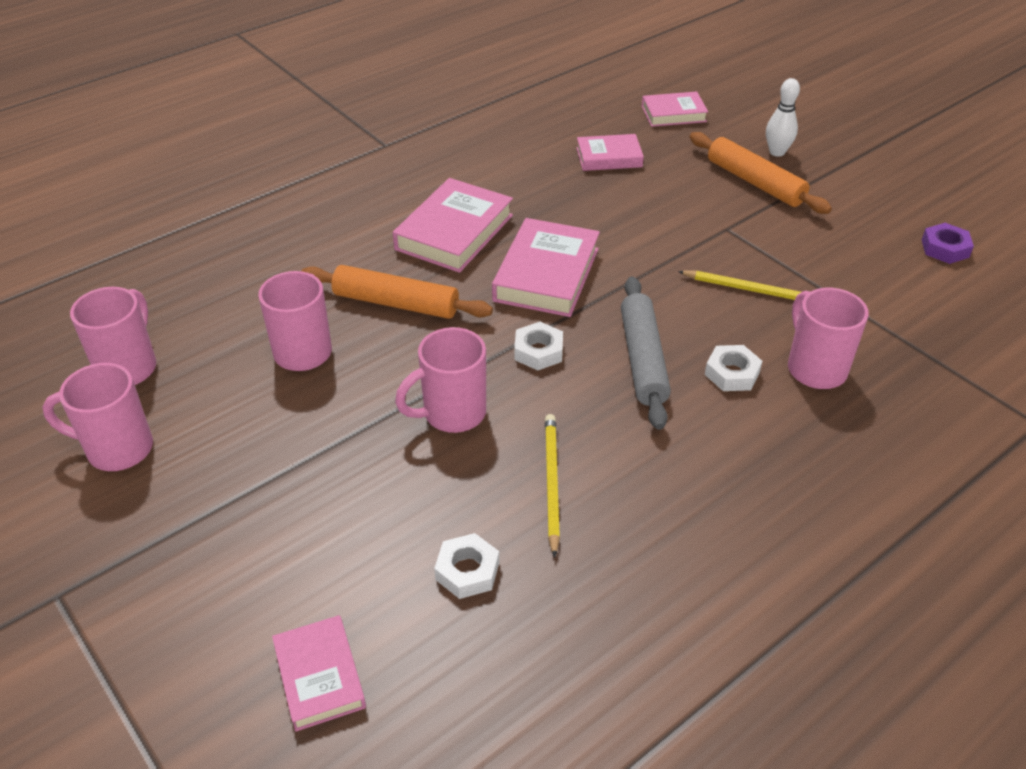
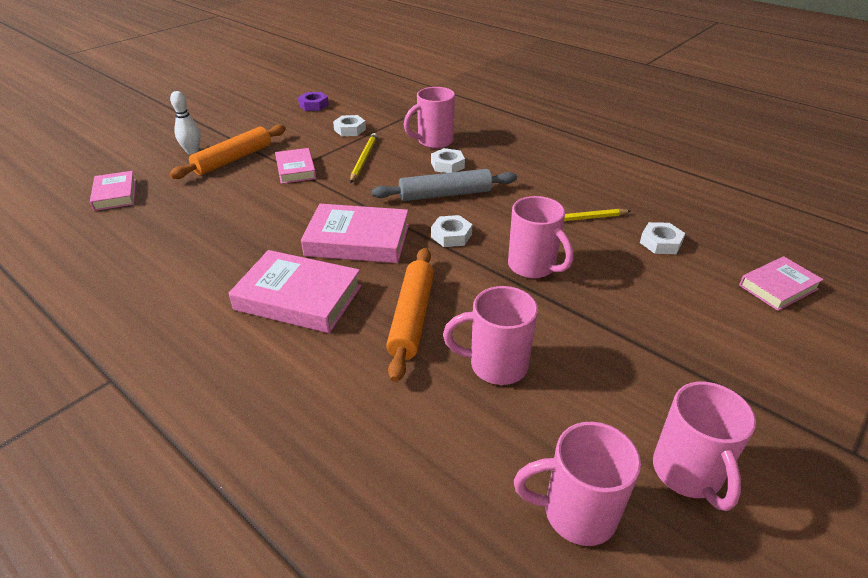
camera: 100 degrees left, 5 degrees down
pink book [576,134,644,171] -> pink book moved to [275,148,316,184]
none -> white nut [333,115,366,136]

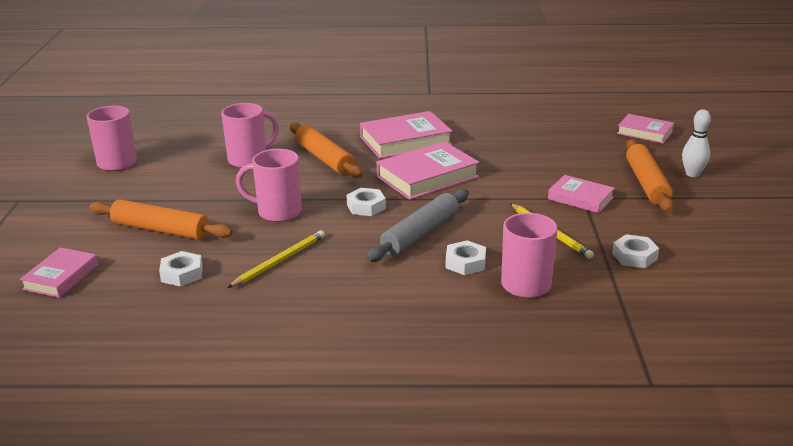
camera: 140 degrees right, 10 degrees down
purple nut [298,92,329,111] -> none
pink mug [514,422,641,546] -> none
none -> orange rolling pin [89,199,233,240]

